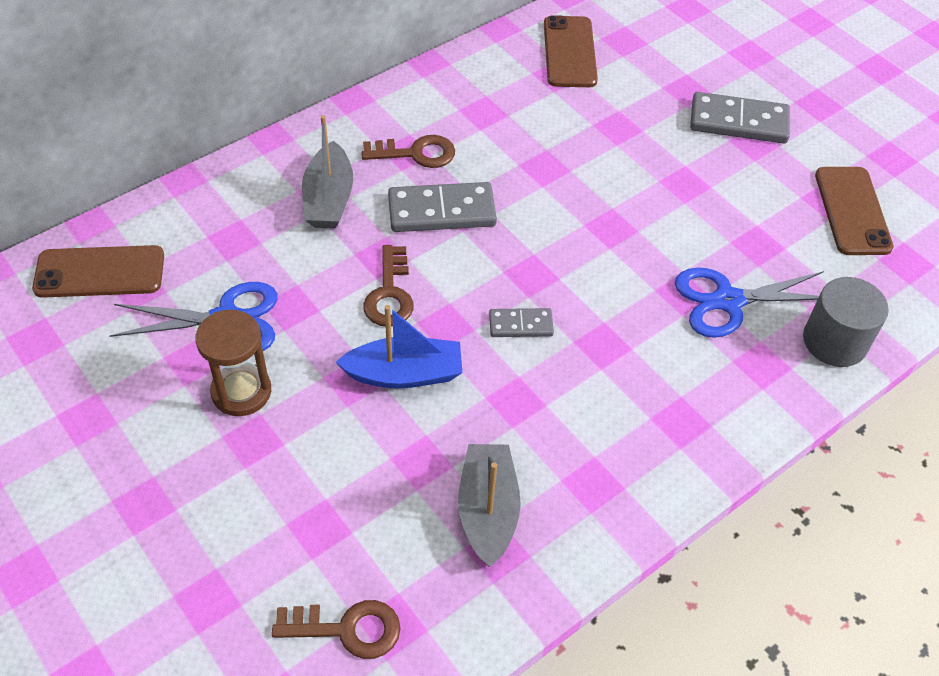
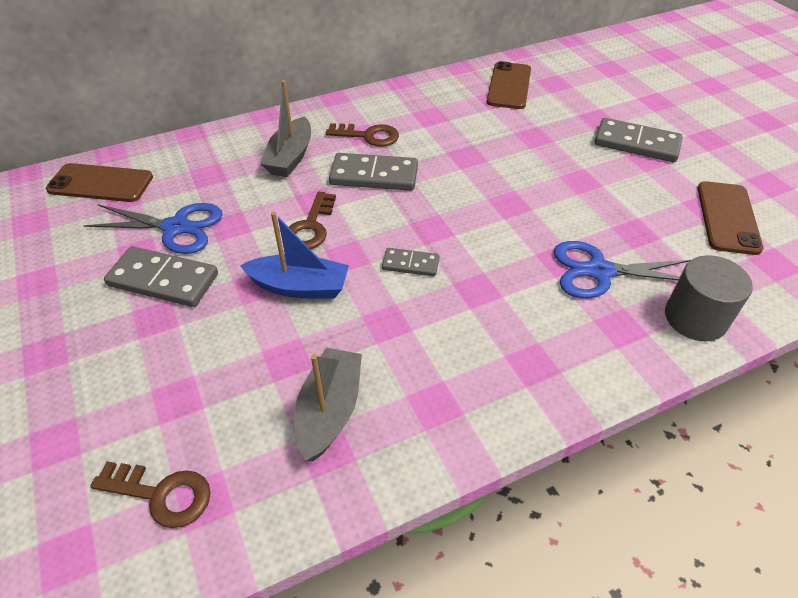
camera: 15 degrees right, 5 degrees down
brown hourglass [195,310,271,416] -> grey domino [104,246,218,307]

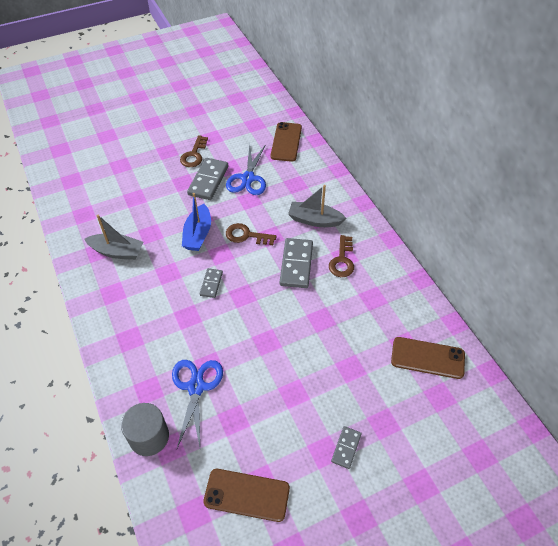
camera: 90 degrees right, 5 degrees up
brown key [90,461,210,528] -> brown key moved to [180,135,208,167]
grey domino [594,118,682,162] -> grey domino [331,426,362,469], size x0.56

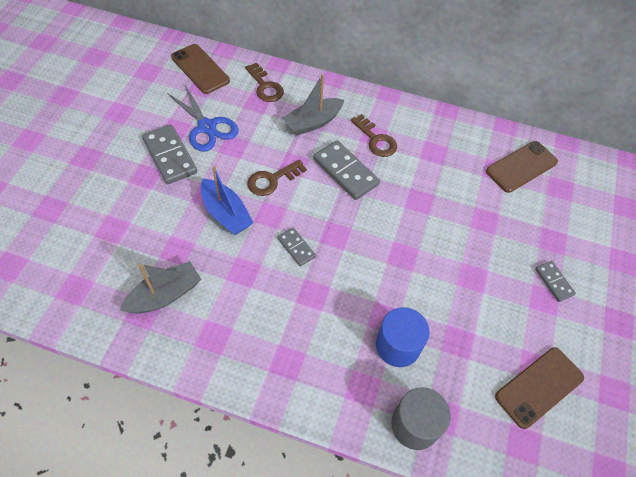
camera: 50 degrees left, 5 degrees up
blue scissors [172,360,223,448] -> blue cylinder [376,307,430,367]
brown key [180,135,208,167] -> brown key moved to [245,63,284,102]

